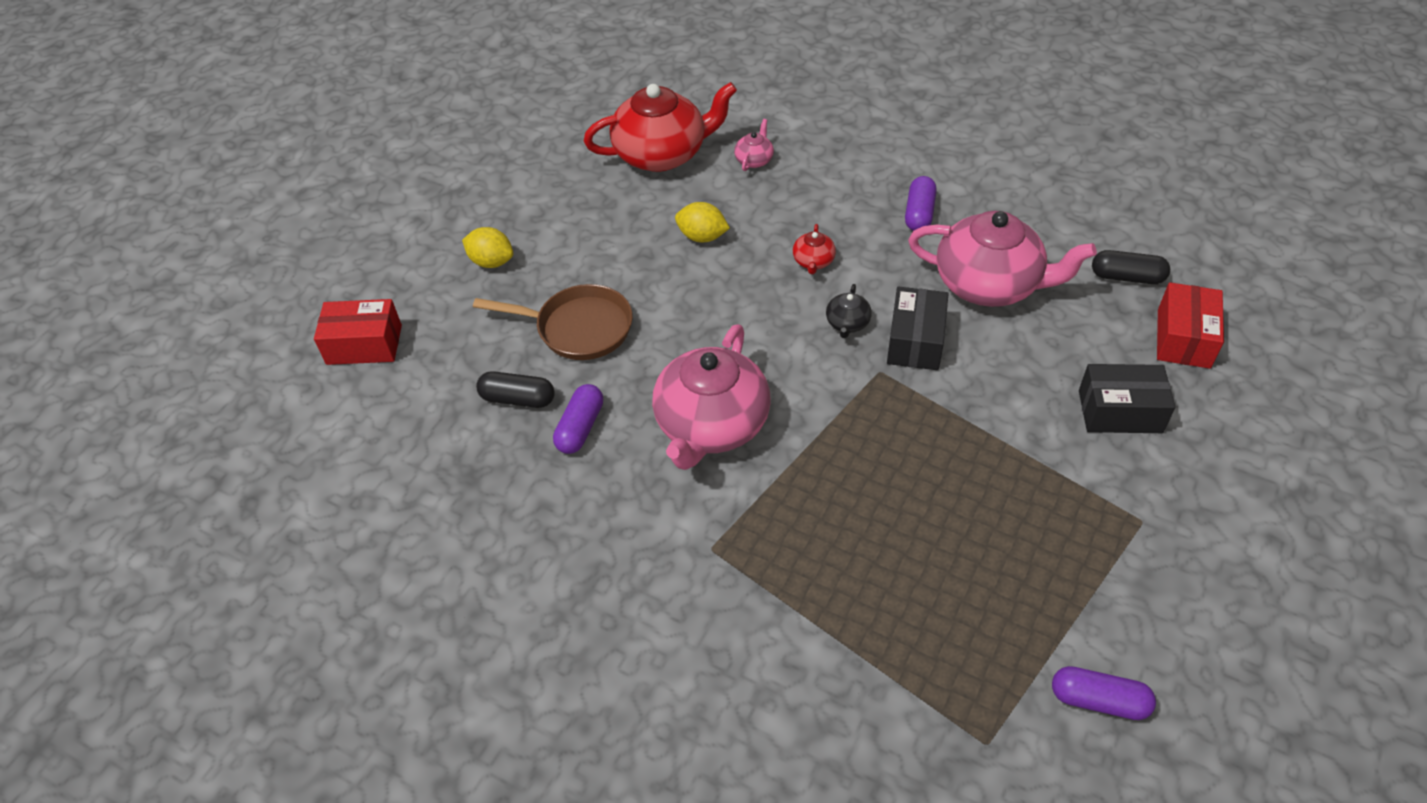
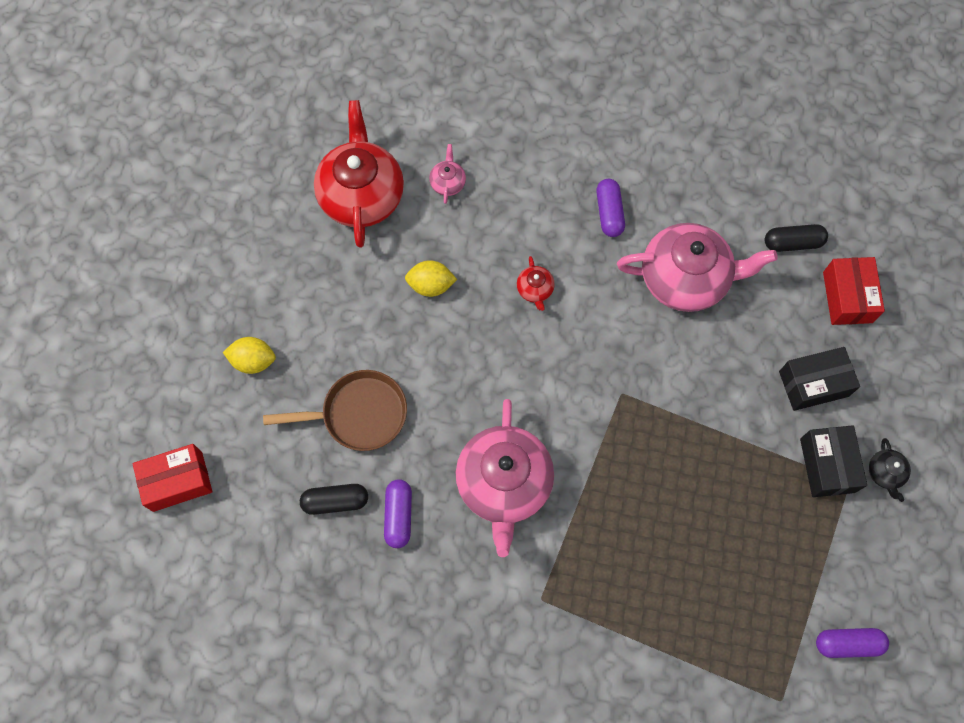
camera: 20 degrees left, 20 degrees up
red teapot [584,82,737,172] -> red teapot turned 60 degrees counterclockwise [314,100,404,248]
black teapot [826,284,872,338] -> black teapot moved to [869,438,911,502]
black box [887,286,949,370] -> black box moved to [800,425,867,497]

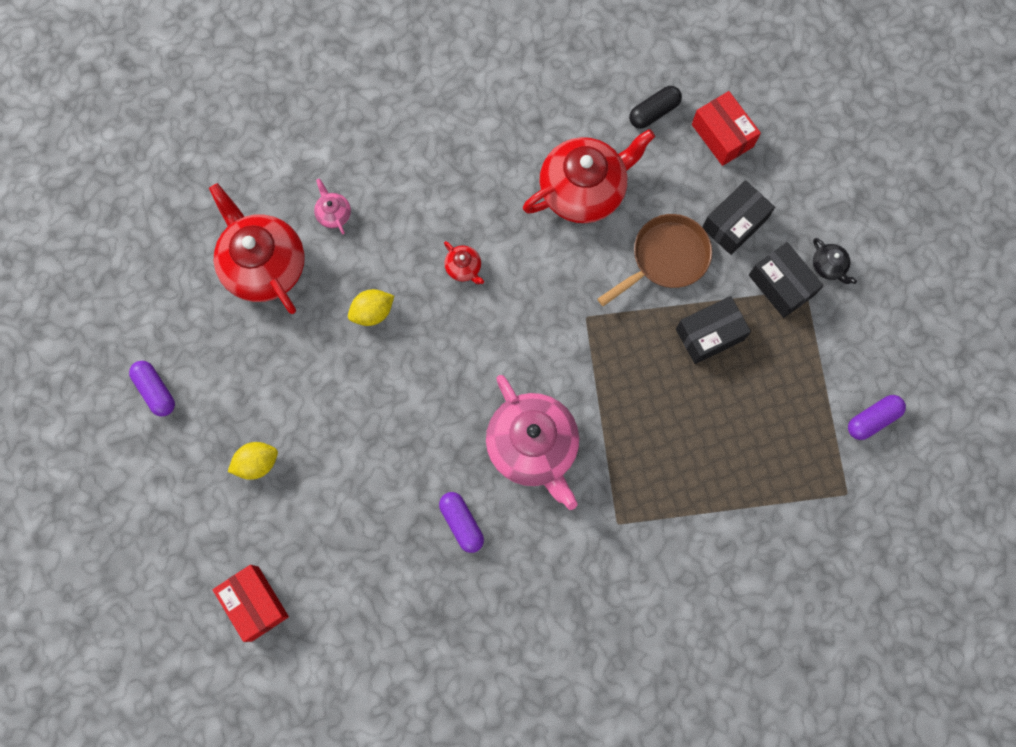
camera: 30 degrees left, 5 degrees up
red box [133,444,212,512] -> red box turned 75 degrees counterclockwise [213,565,289,642]
brown pan [263,370,407,451] -> brown pan moved to [598,214,712,306]
black capsule [300,484,368,515] -> none
purple capsule [596,179,625,237] -> purple capsule moved to [129,361,175,417]
pink teapot [617,223,777,312] -> red teapot [523,129,655,223]
none -> black box [676,296,751,364]

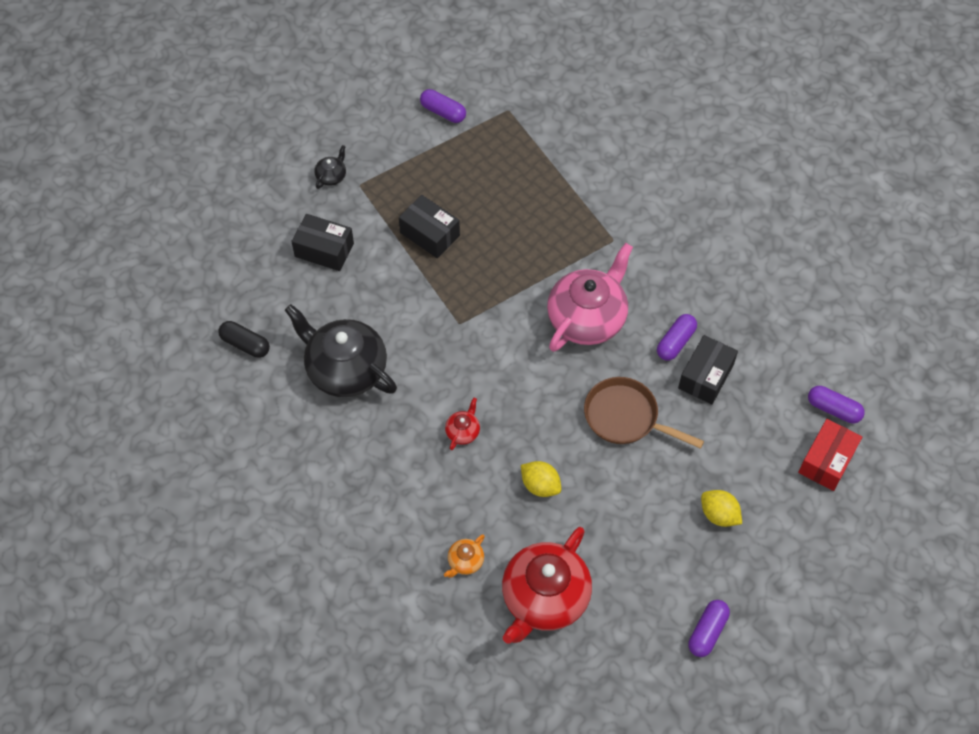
camera: 115 degrees left, 15 degrees down
pink teapot [314,179,351,235] -> orange teapot [444,534,485,578]
red teapot [523,129,655,223] -> black teapot [285,304,397,397]
brown pan [598,214,712,306] -> brown pan moved to [584,377,704,449]
red box [692,91,761,166] -> none
black box [749,242,824,318] -> black box moved to [678,335,738,404]
none -> purple capsule [808,386,865,423]

